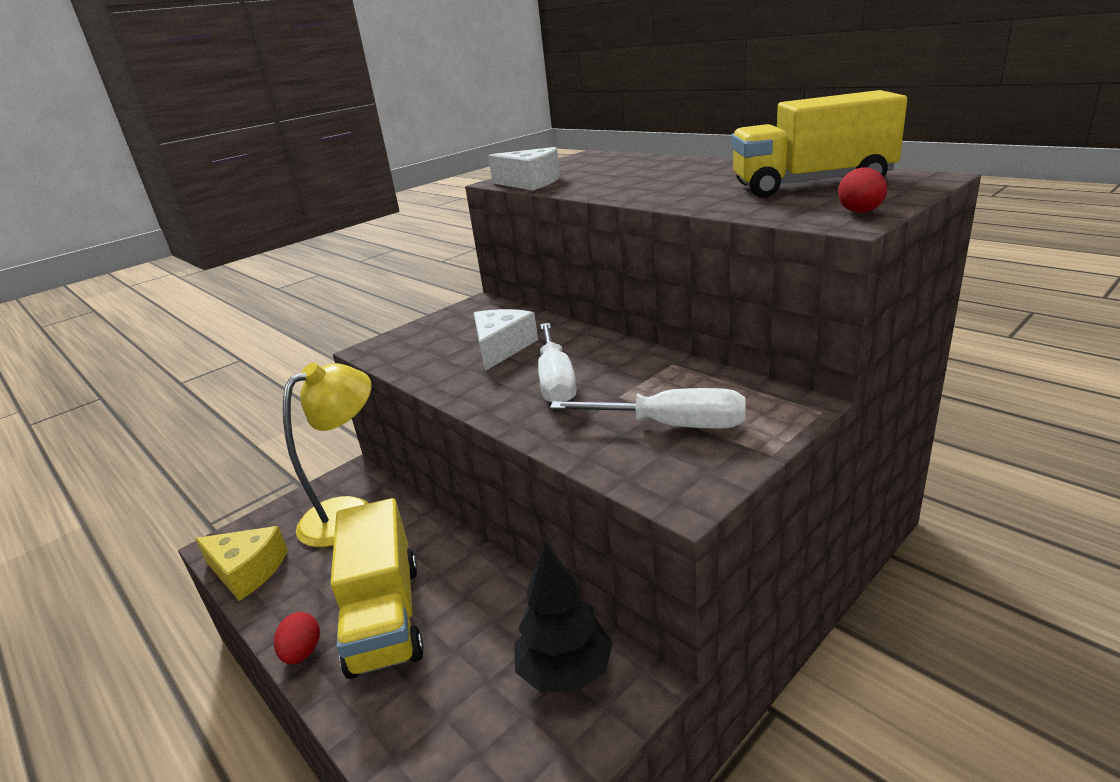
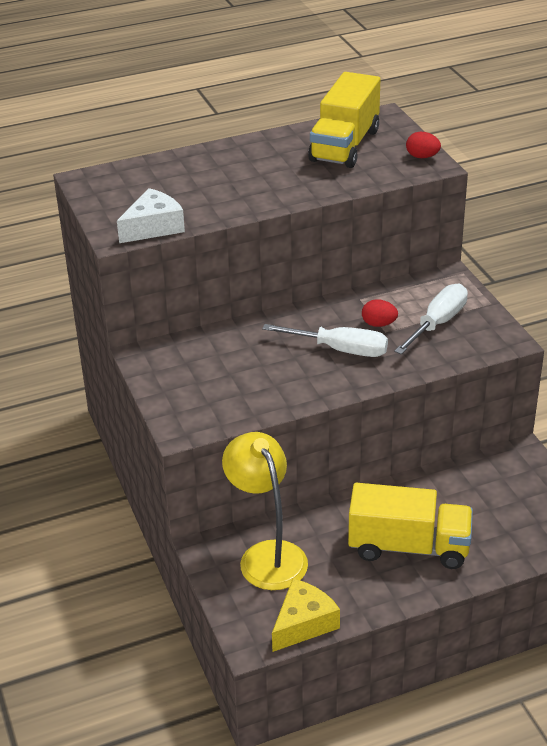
camera: 70 degrees left, 10 degrees up
red egg [274,612,320,664] -> red egg moved to [362,299,398,327]
white cheese [474,309,538,371] -> none
black tree [514,541,613,692] -> none

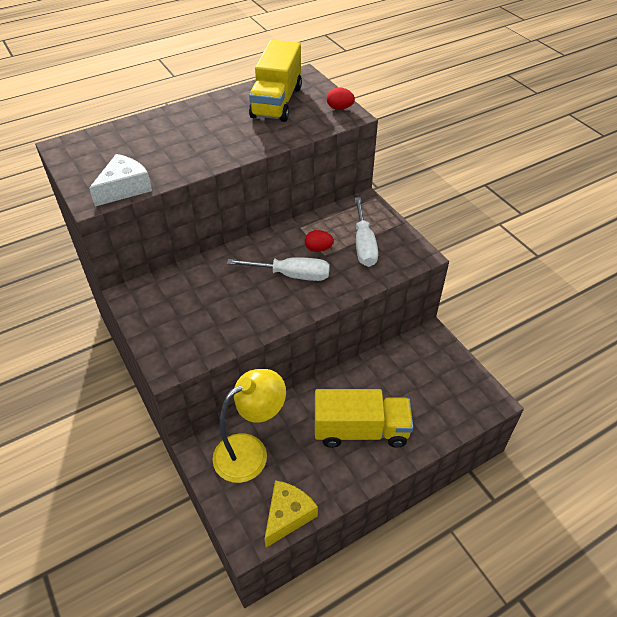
camera: 10 degrees left, 10 degrees up
yellow lamp [222,432,308,590] -> yellow lamp turned 90 degrees clockwise [212,369,286,483]
white screwdriver [394,284,468,355] -> white screwdriver turned 150 degrees clockwise [355,197,378,267]

